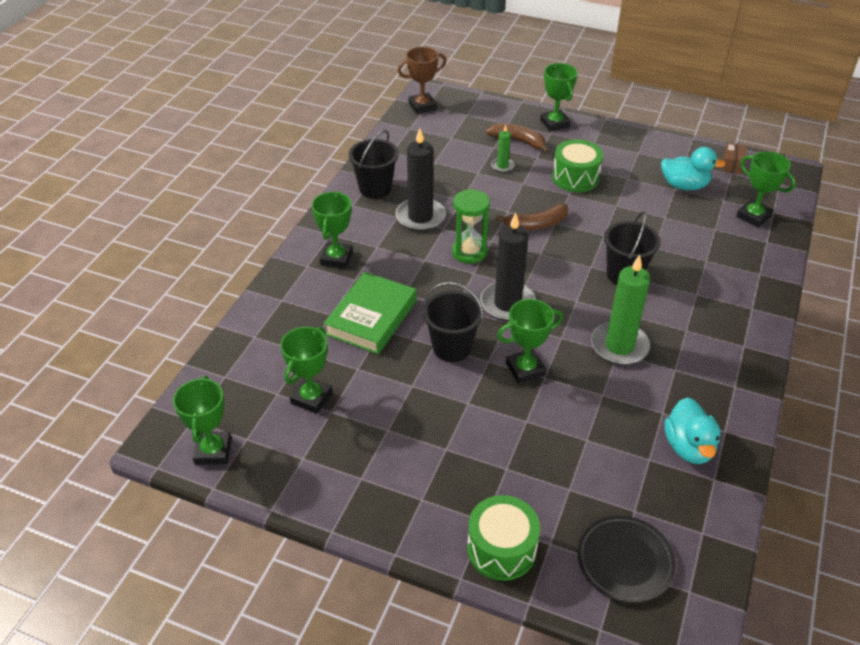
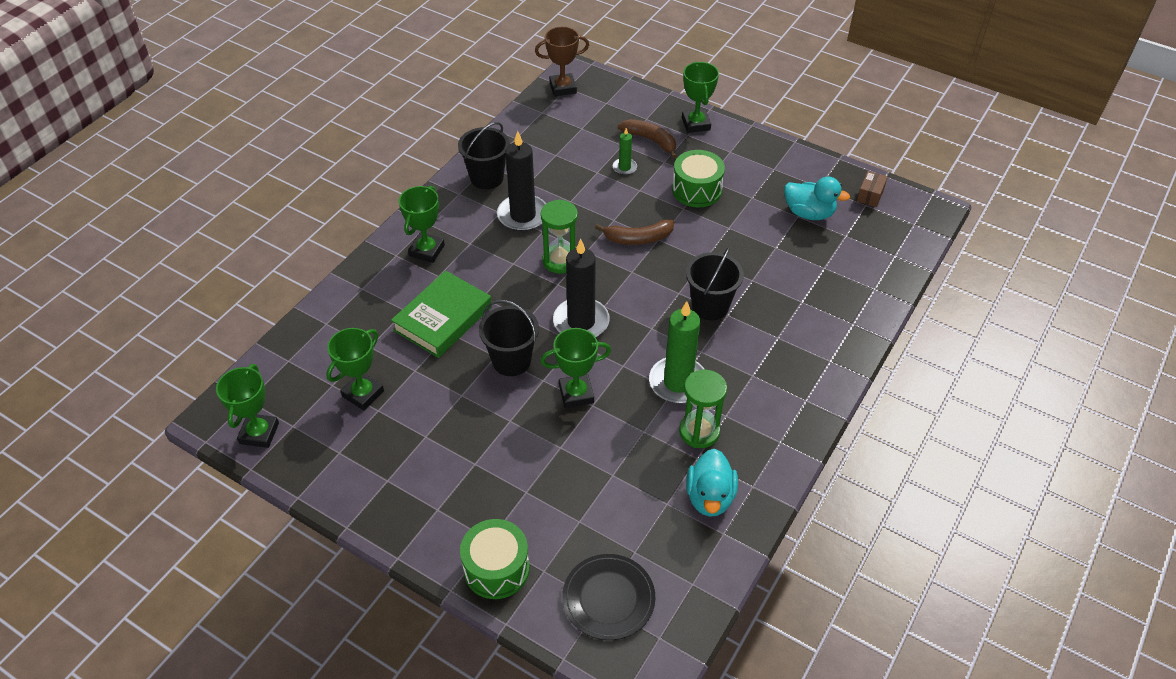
camera: 10 degrees right, 5 degrees up
green trophy [736,151,796,228] -> none
none -> green hourglass [679,369,727,448]

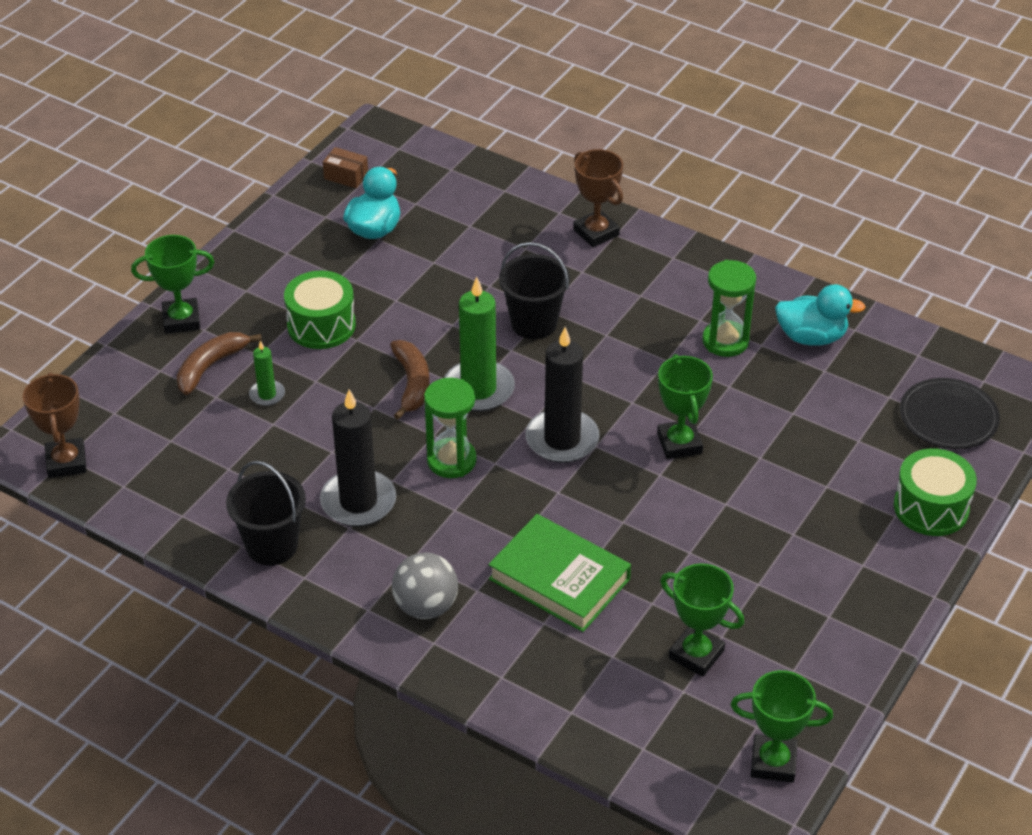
camera: 90 degrees left, 5 degrees down
green trophy [399,186,445,263] -> grey ball [392,553,458,619]
black bucket [479,300,539,376] -> none
green candle [649,301,705,403] -> green candle moved to [444,277,515,412]
none -> brown trophy [573,149,623,247]

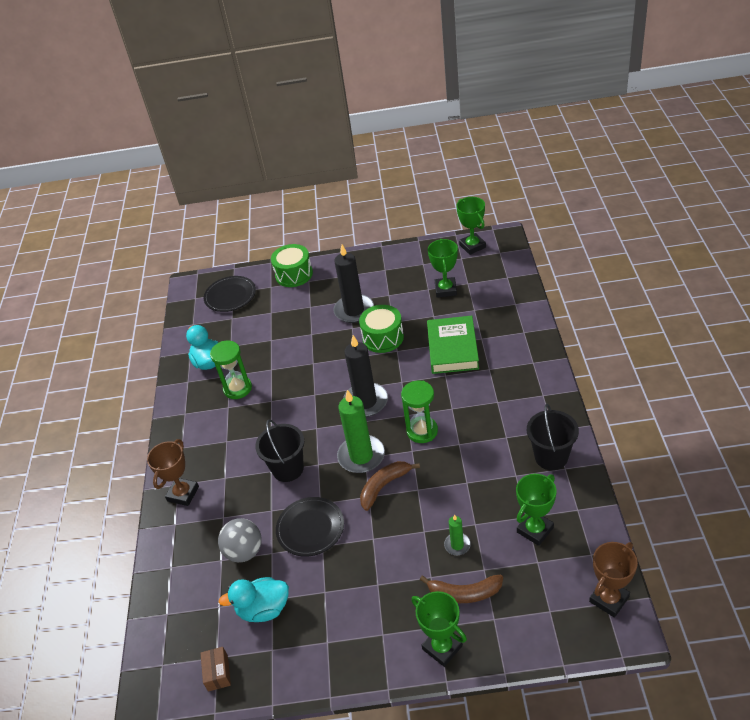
camera: 120 degrees left, 0 degrees up
green drum [284,270,356,349] -> green drum moved to [359,305,404,353]
black candle [320,389,396,526] -> black candle moved to [333,245,374,323]
grey ball [392,553,458,619] -> grey ball moved to [218,518,262,562]
green trophy [657,354,713,459] -> green trophy moved to [516,474,556,546]
none -> black plate [276,497,344,557]

